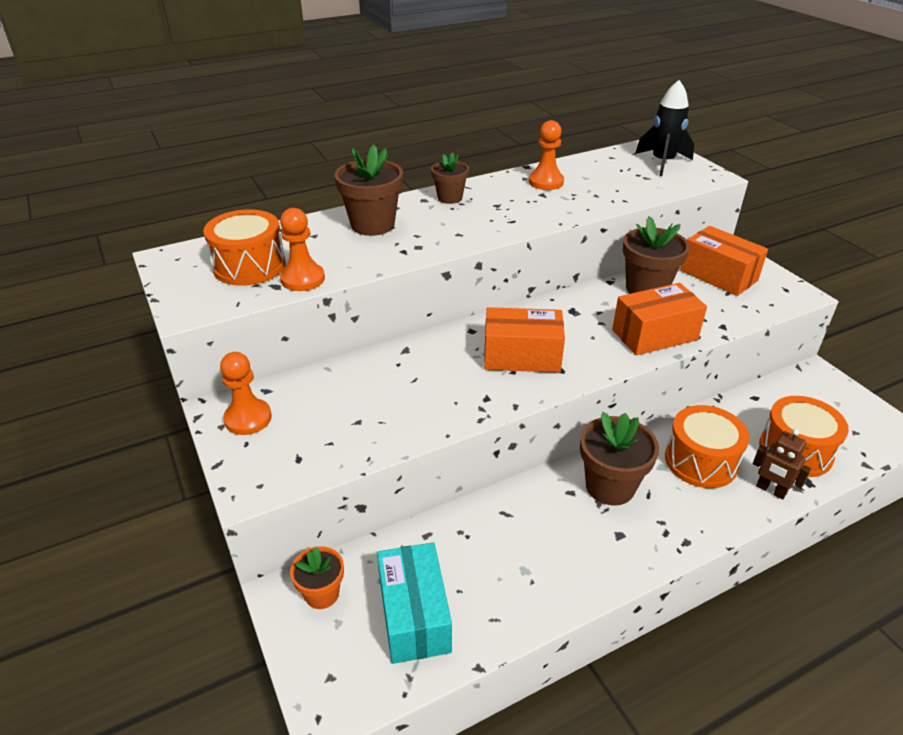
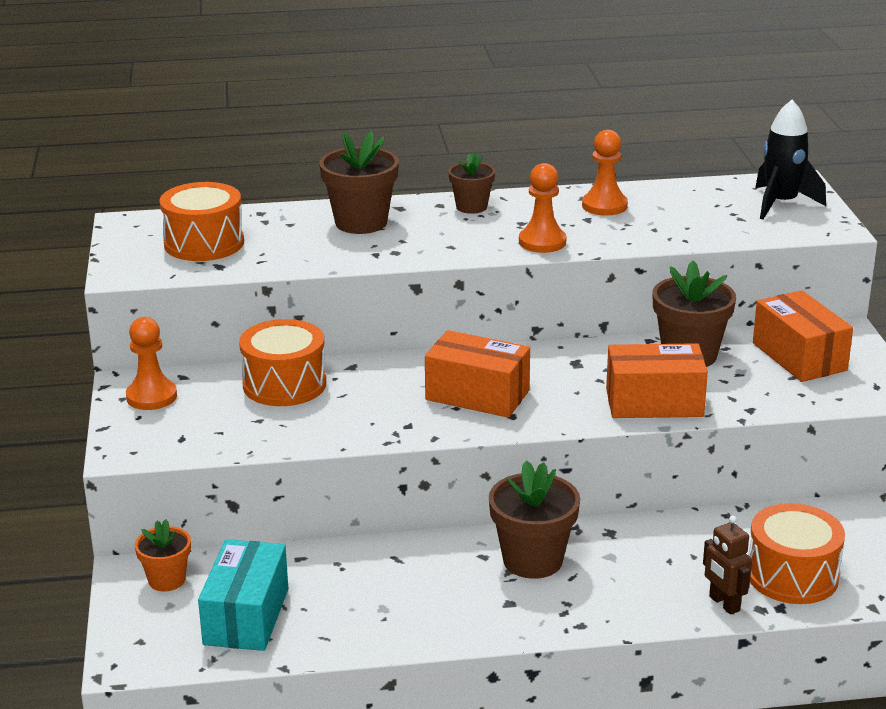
camera: 20 degrees right, 10 degrees down
orange pawn [280,208,325,291] -> orange pawn moved to [519,163,567,253]
orange drum [665,405,750,488] -> orange drum moved to [239,319,326,406]

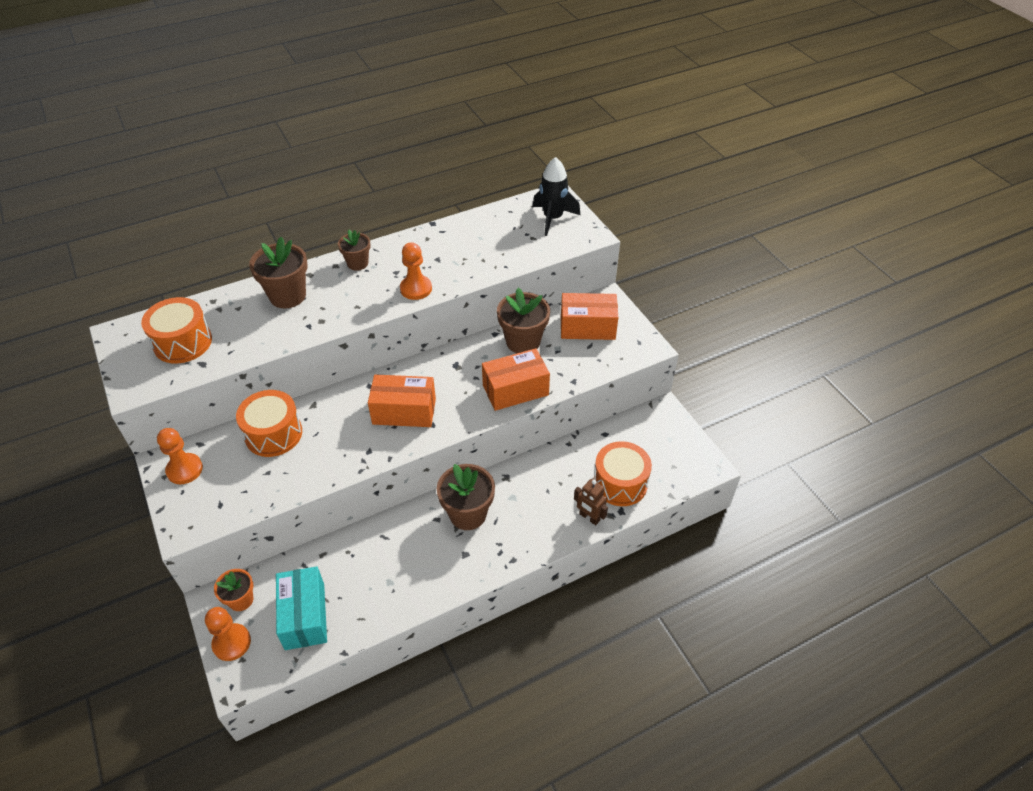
camera: 20 degrees left, 20 degrees up
orange pawn [582,130,628,216] -> orange pawn moved to [205,607,251,661]
orange box [753,290,853,382] -> orange box turned 45 degrees counterclockwise [561,293,618,340]

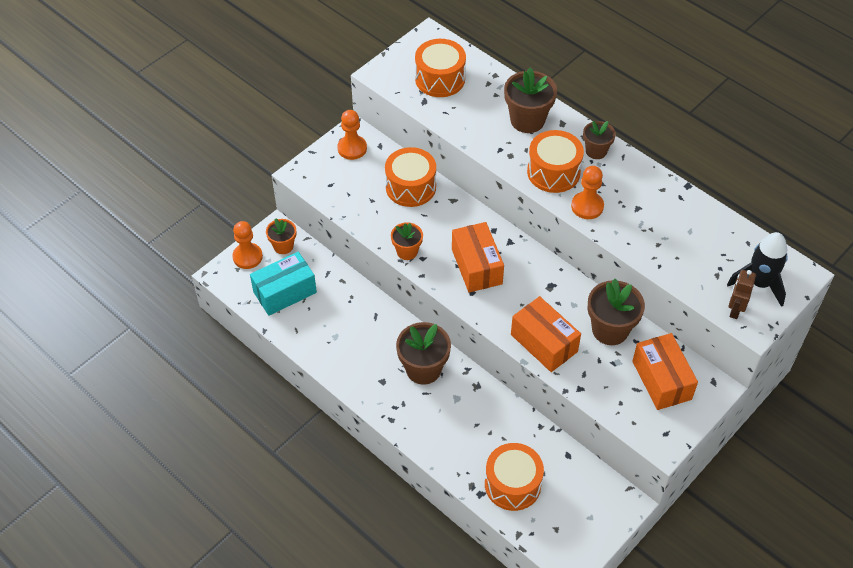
camera: 70 degrees right, 5 degrees up
brown robot [574,479,608,525] -> brown robot moved to [729,270,756,319]
none -> orange flower pot [391,222,423,260]
none -> orange drum [527,130,584,193]

